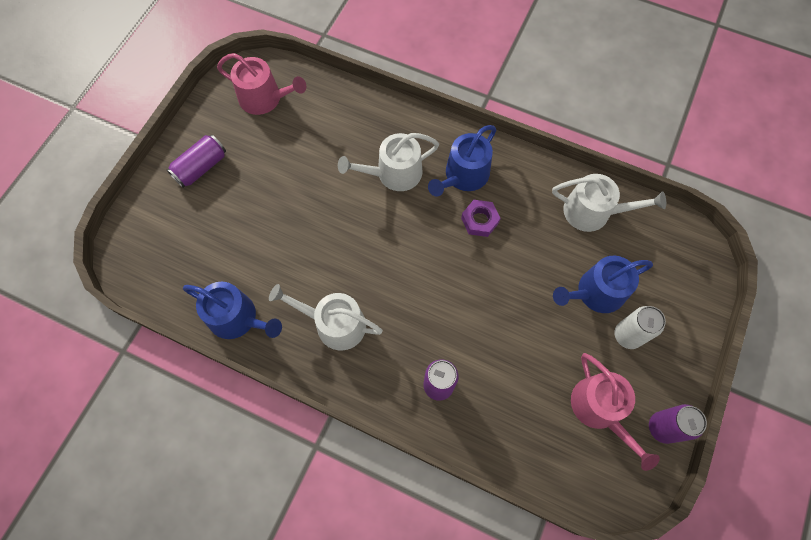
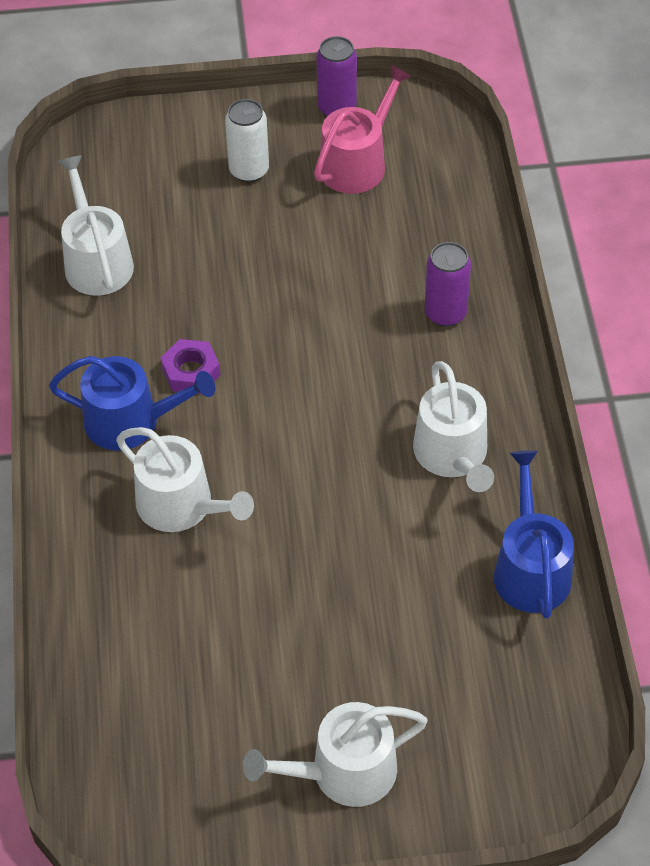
camera: 120 degrees left, 15 degrees down
purple can [167,135,226,188] -> white watering can [243,702,428,807]
pink watering can [217,53,306,115] -> none
blue watering can [553,256,653,313] -> none

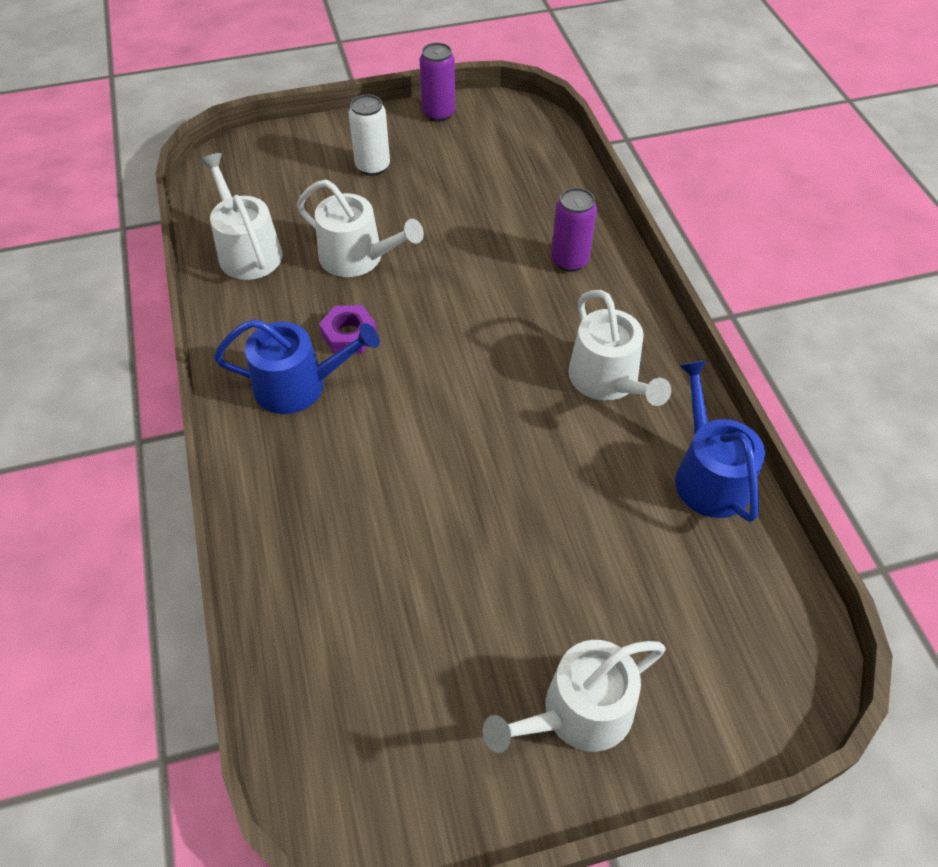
camera: 10 degrees left, 0 degrees up
white watering can [116,427,254,532] -> white watering can moved to [297,180,424,277]
pink watering can [314,65,411,194] -> none

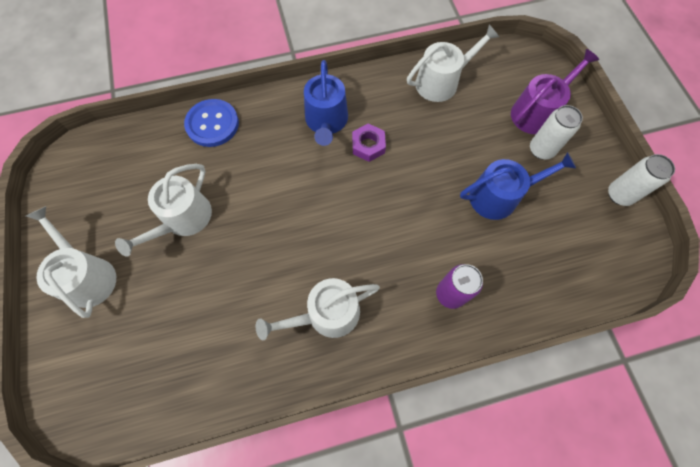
camera: 90 degrees right, 15 degrees up
white watering can [297,180,424,277] -> white watering can moved to [115,164,212,257]
purple can [419,42,455,122] -> white can [608,154,675,206]
blue watering can [675,360,765,522] -> blue watering can moved to [460,152,576,220]
none -> blue button [184,99,239,147]
none -> purple watering can [511,49,599,134]

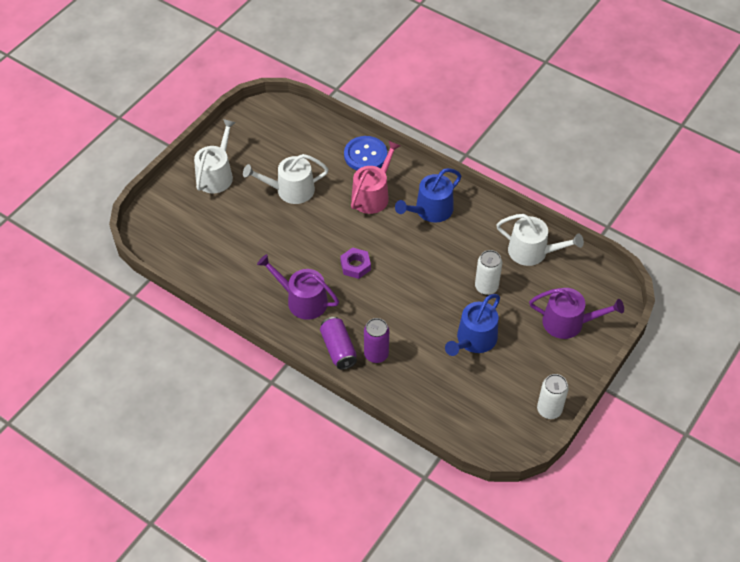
camera: 50 degrees right, 15 degrees down
white watering can [256,278,380,341] -> purple watering can [257,254,339,320]
purple nut [352,123,386,162] -> purple nut moved to [340,247,371,279]
blue watering can [460,152,576,220] -> blue watering can turned 90 degrees clockwise [445,294,500,356]
white can [530,105,583,159] -> white can moved to [475,250,502,295]
none -> purple can [320,317,357,370]
none -> pink watering can [351,141,400,214]

